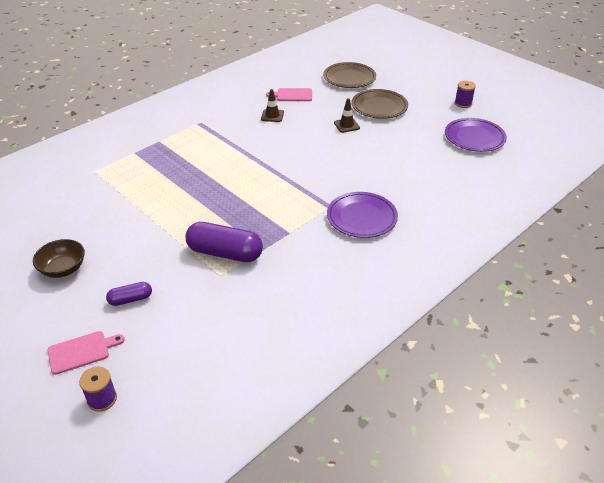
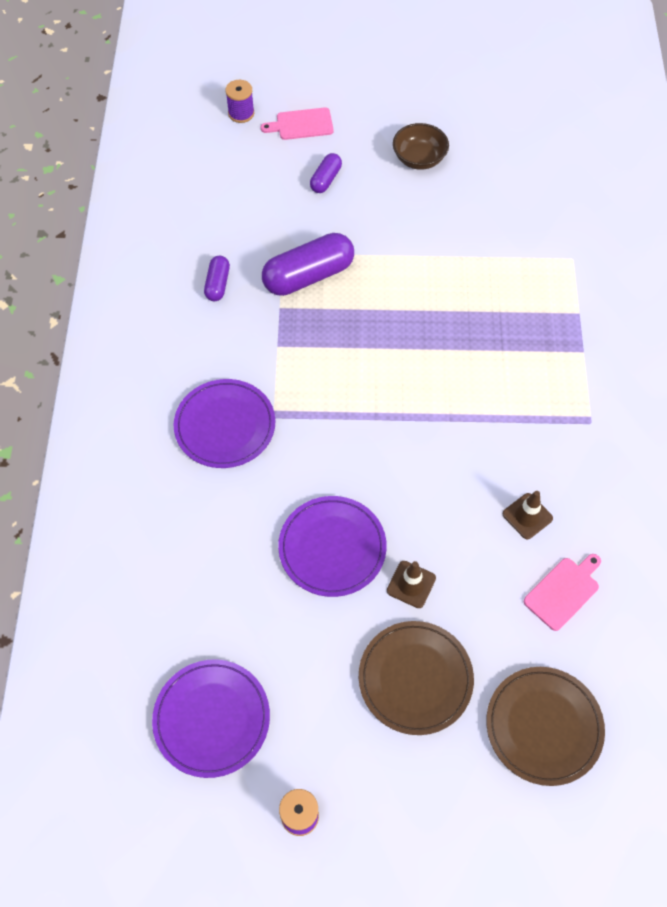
camera: 135 degrees right, 20 degrees up
pink cutting board [47,331,125,375] -> pink cutting board turned 60 degrees clockwise [261,107,333,140]
none -> purple capsule [204,256,230,301]
none -> purple plate [278,496,387,597]

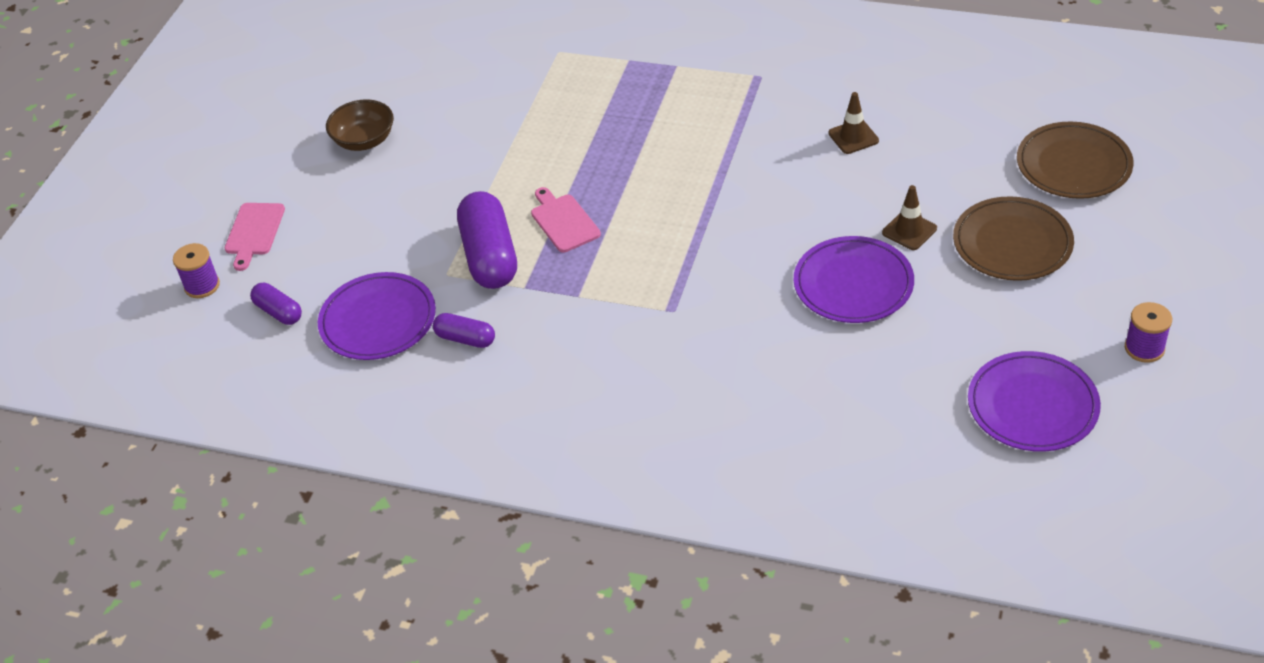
camera: 70 degrees left, 15 degrees down
purple plate [174,379,275,468] -> purple plate moved to [318,272,436,360]
purple capsule [310,153,342,193] -> purple capsule moved to [250,283,302,325]
pink cutting board [524,554,601,631] -> pink cutting board moved to [531,187,601,253]

